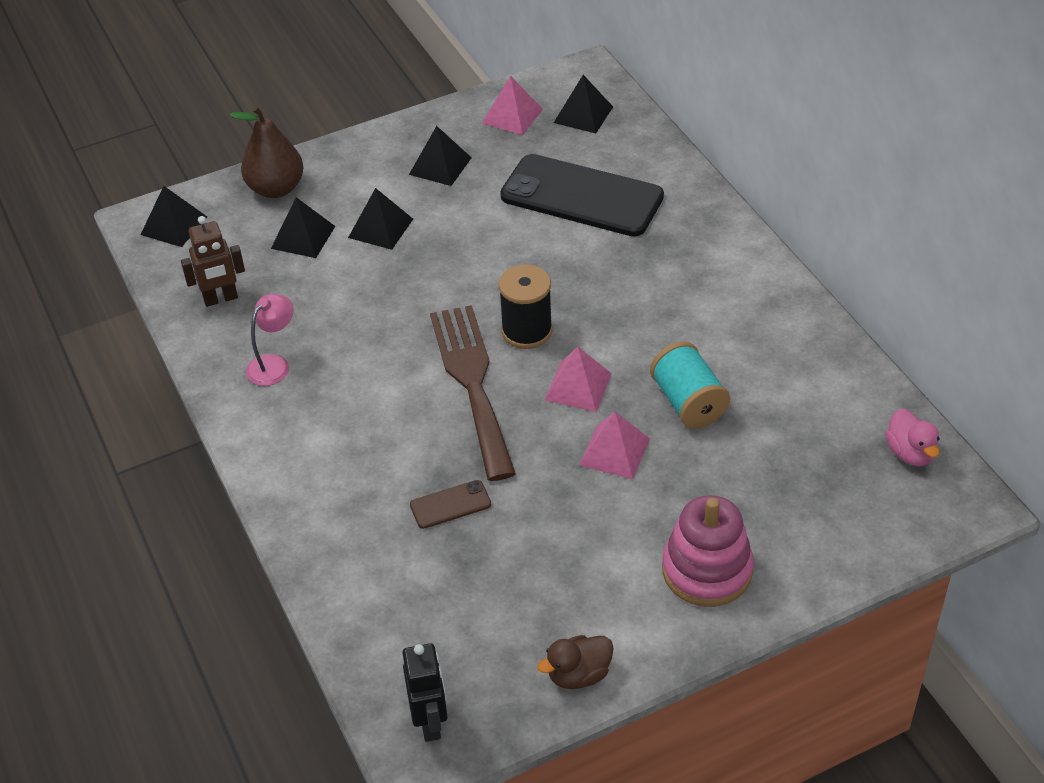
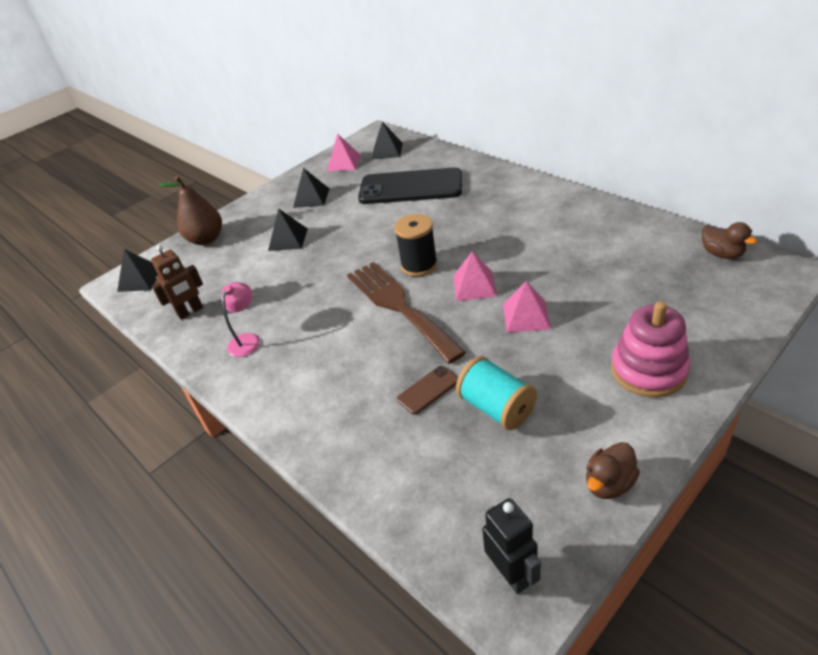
camera: 15 degrees left, 5 degrees down
black pyramid [271,197,335,258] -> none
turquoise spool [650,341,730,428] -> turquoise spool moved to [456,356,537,430]
pink duck [885,409,940,466] -> brown duck [702,222,757,259]

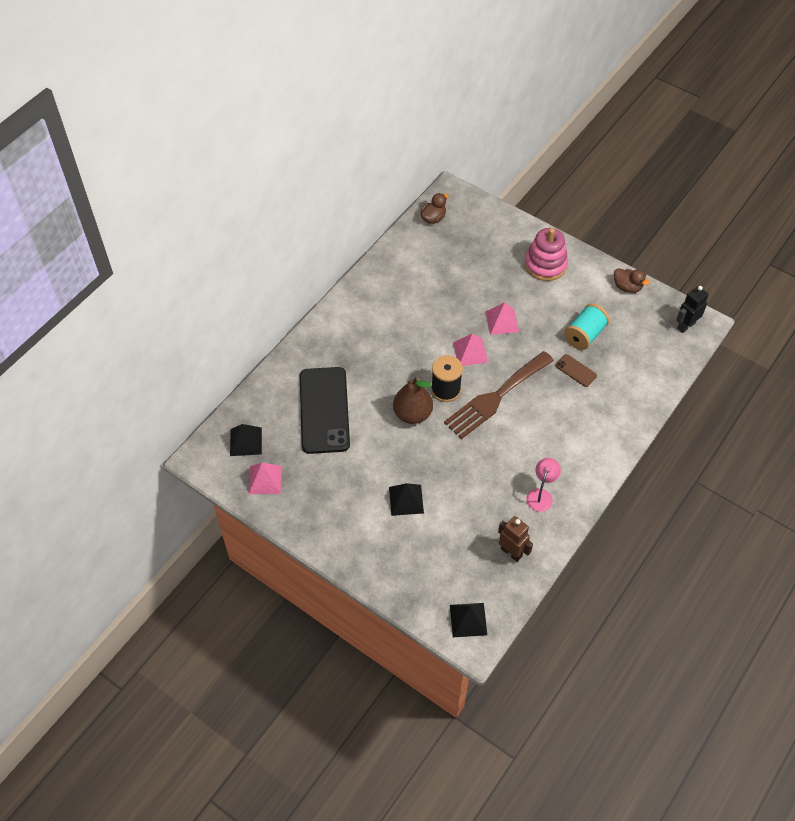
camera: 105 degrees left, 15 degrees up
brown pear [159,176,222,245] -> brown pear moved to [393,377,433,424]
pink lamp [221,282,260,357] -> pink lamp turned 105 degrees clockwise [526,458,561,512]
black pyramid [293,168,329,208] -> none

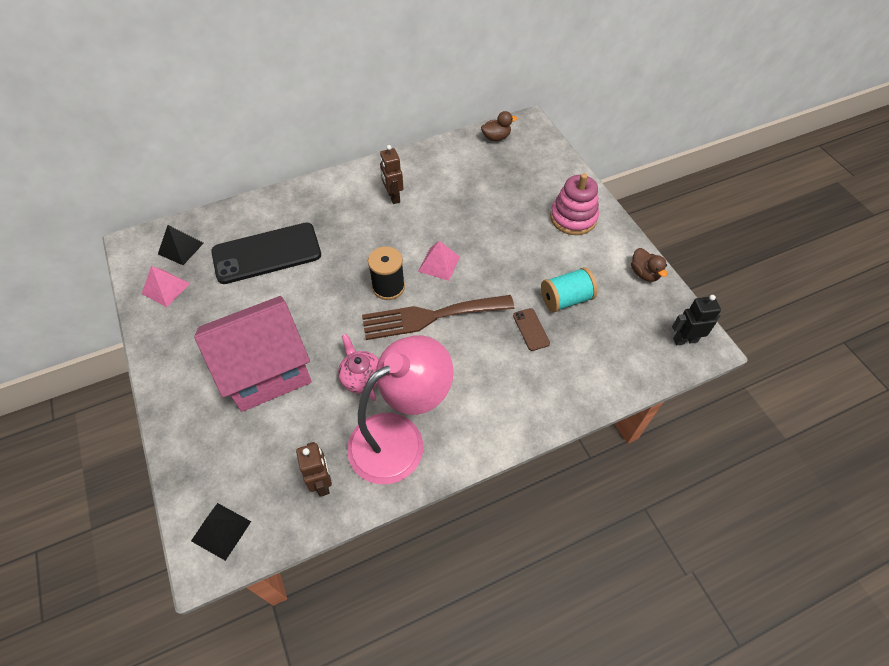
camera: 30 degrees right, 0 degrees up
black phone [300,367,350,454] -> black phone turned 45 degrees clockwise [211,223,321,284]
black pyramid [389,483,424,516] -> pink house [194,296,312,412]
brown pear [393,377,433,424] -> none
pink pyramid [485,302,519,335] -> none
pink lamp [526,458,561,512] -> pink lamp [347,335,454,484], size x2.36
none -> pink teapot [338,334,379,401]
none -> brown robot [380,145,404,204]

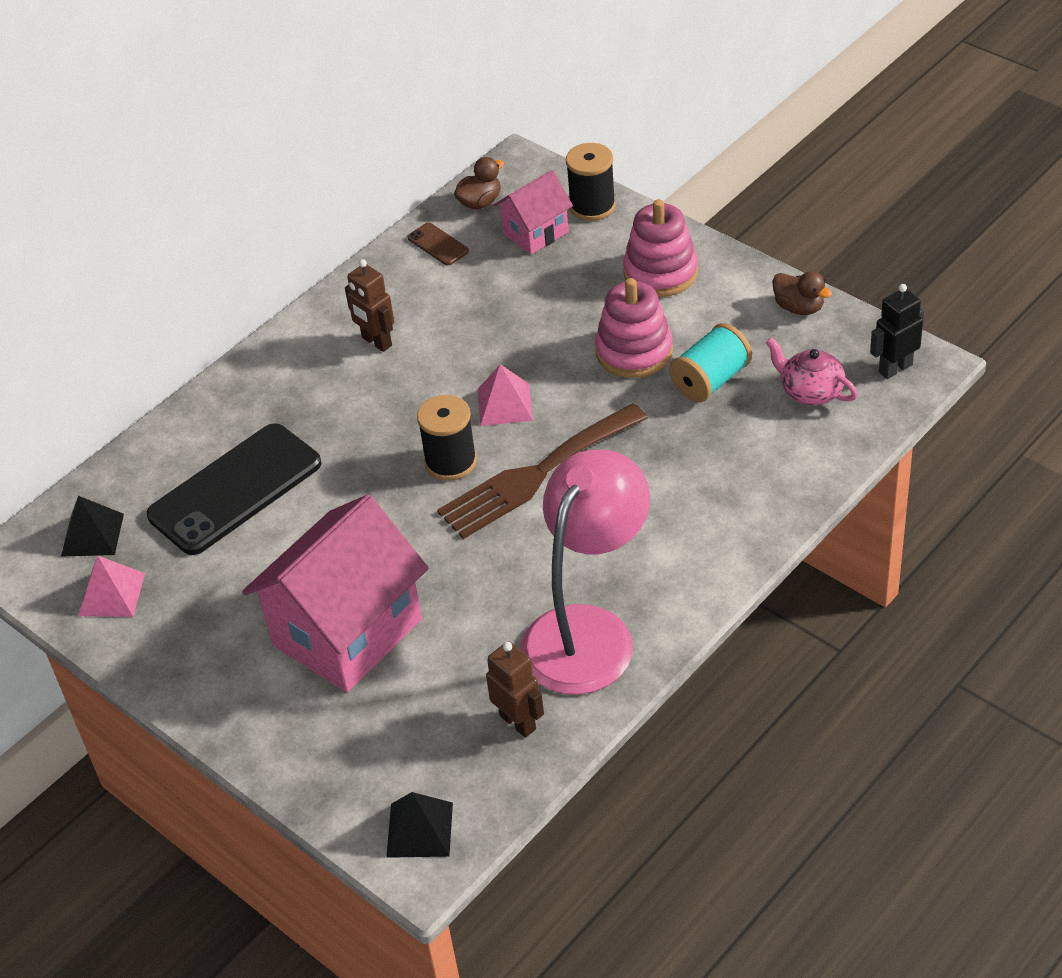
camera: 20 degrees left, 10 degrees down
pink teapot [338,334,379,401] -> pink teapot moved to [766,337,858,405]
brown phone [513,308,550,351] -> brown phone moved to [408,223,469,265]
none -> pink house [494,170,573,254]
none -> black spool [566,143,616,221]
none -> pink stacking toy [595,278,673,378]

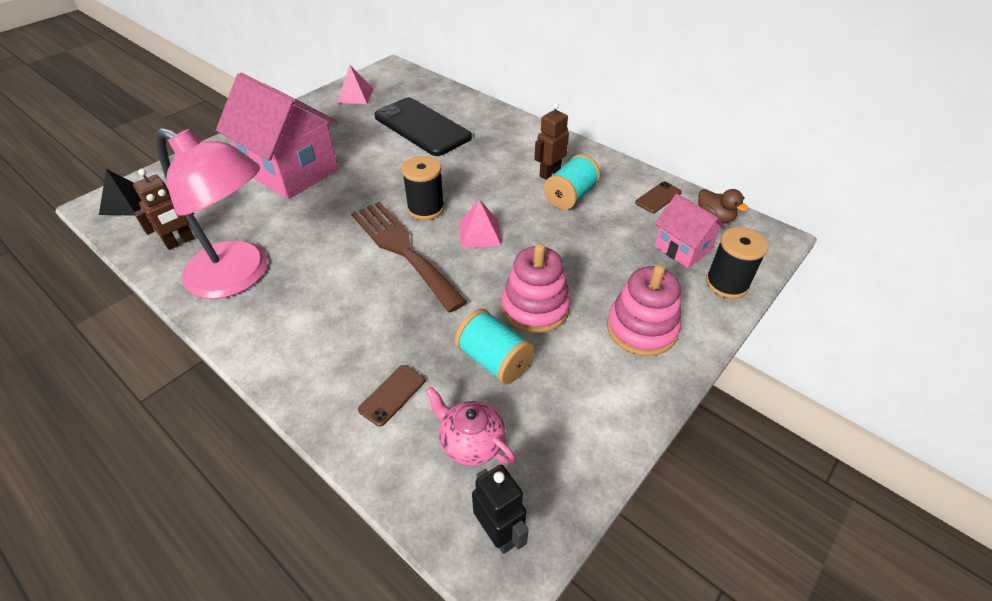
camera: 85 degrees right, 0 degrees up
black pyramid [61,496,124,557] -> none
pink teapot [766,337,858,405] -> pink teapot turned 90 degrees counterclockwise [425,387,516,466]
brown duck [772,271,832,315] -> none
none -> brown phone [358,365,425,427]
none -> turquoise spool [544,154,601,210]

